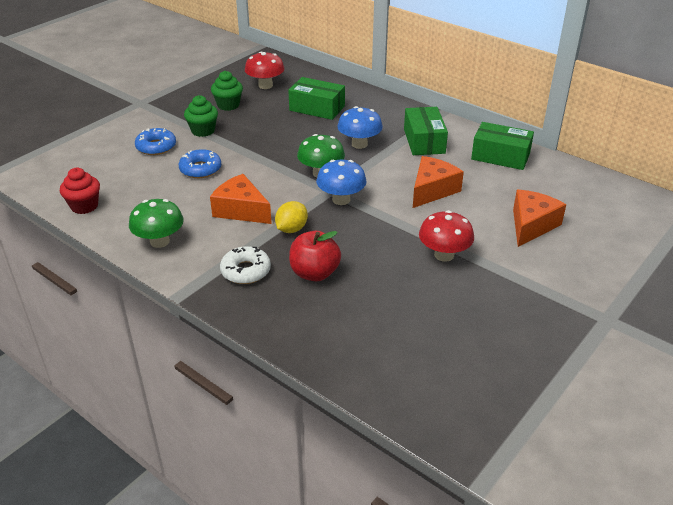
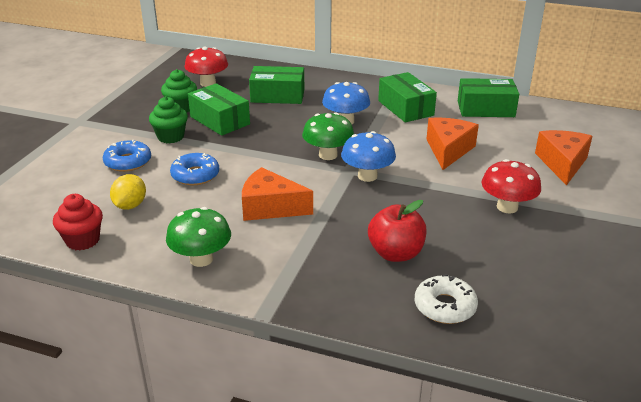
camera: 20 degrees left, 5 degrees down
white donut [220,246,271,284] -> white donut moved to [415,274,478,324]
yellow lemon [275,201,308,233] -> yellow lemon moved to [110,174,146,210]
none -> green box [188,83,250,136]

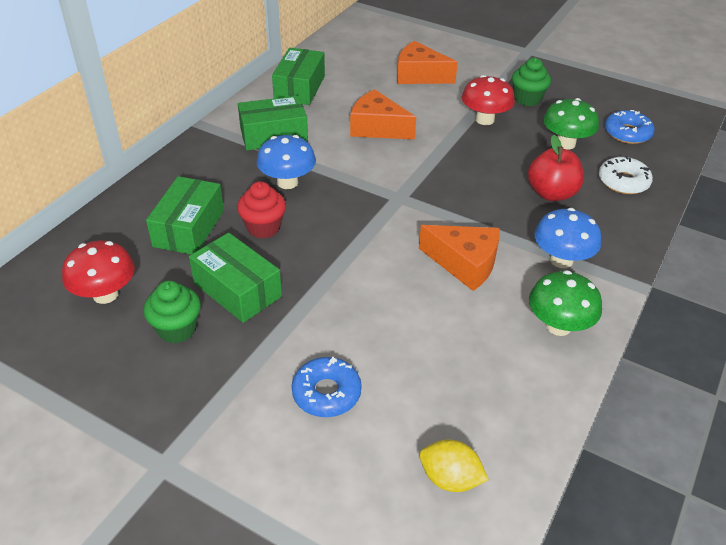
camera: 80 degrees left, 10 degrees up
red cupcake [53,194,103,251] -> red cupcake moved to [237,181,286,239]
yellow lemon [110,174,146,210] -> yellow lemon moved to [419,439,489,492]
green cupcake [149,96,188,143] -> green cupcake moved to [512,58,551,106]
blue donut [170,153,219,185] -> blue donut moved to [605,110,655,144]
green box [188,83,250,136] -> green box turned 75 degrees clockwise [189,233,282,323]
orange cheese [242,167,313,221] -> orange cheese turned 90 degrees counterclockwise [419,225,500,291]
green mushroom [302,113,354,160] -> green mushroom moved to [543,98,599,149]
blue mushroom [341,131,396,182] -> blue mushroom moved to [534,208,601,268]

